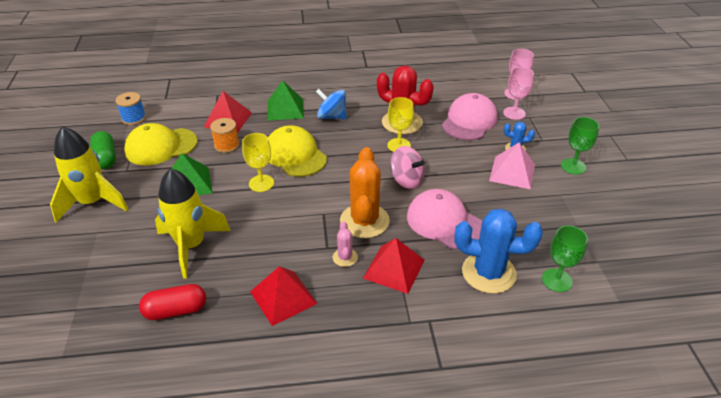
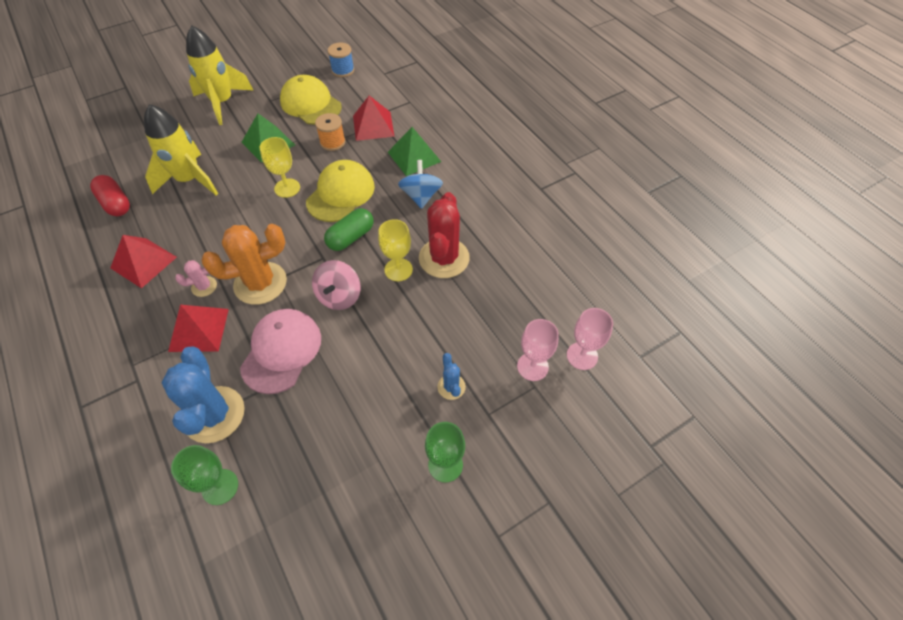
camera: 65 degrees right, 15 degrees up
green capsule [90,131,116,169] -> green capsule moved to [324,208,374,251]
pink cap [442,93,498,140] -> none
pink pyramid [489,143,535,189] -> none

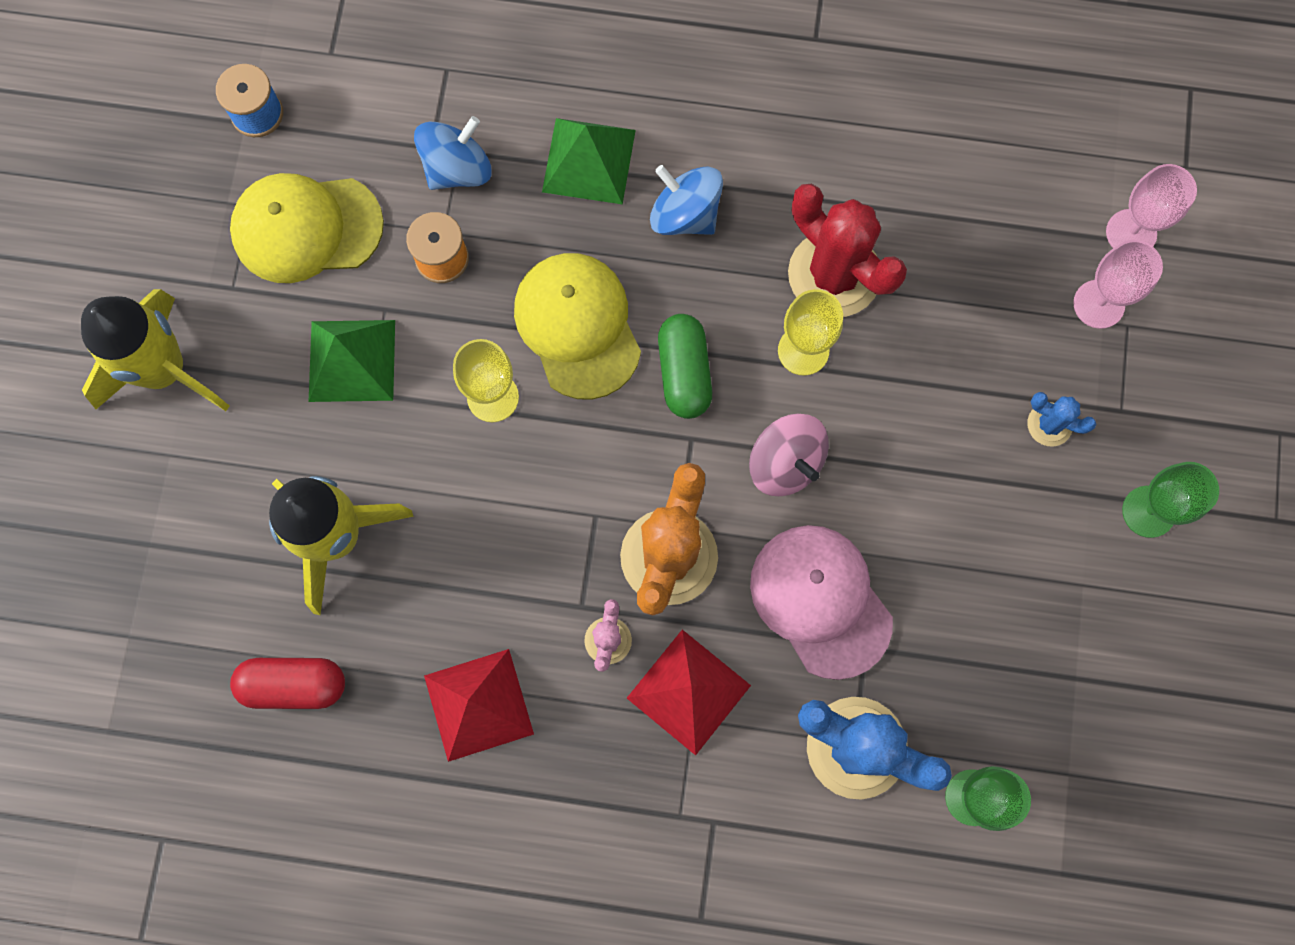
camera: 50 degrees left, 20 degrees up
red pyramid [353,96,395,141] -> blue spinning top [414,116,492,190]

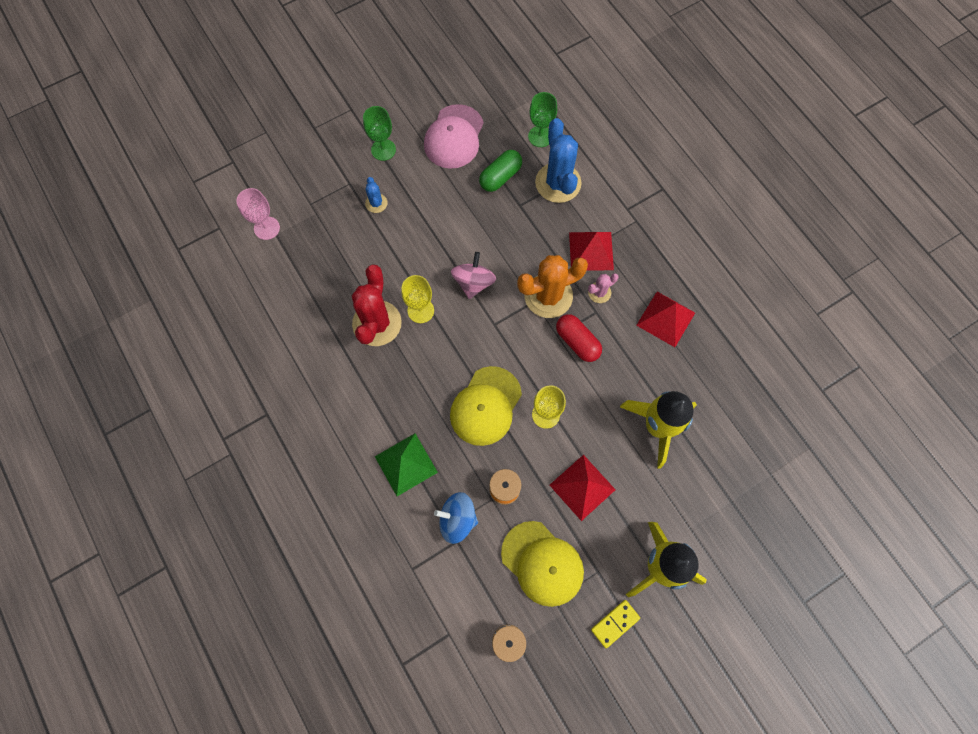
camera: 130 degrees left, 5 degrees down
red capsule [230,658,345,709] -> red capsule moved to [556,314,602,362]
green pyramid [309,320,395,402] -> red pyramid [550,455,616,521]
blue spinning top [650,165,723,235] -> none
green capsule [658,314,712,419] -> green capsule moved to [479,150,522,192]
pink cap [750,525,893,680] -> pink cap moved to [424,104,484,169]
pink goblet [1073,240,1163,329] -> none
none -> yellow domino [591,600,640,648]

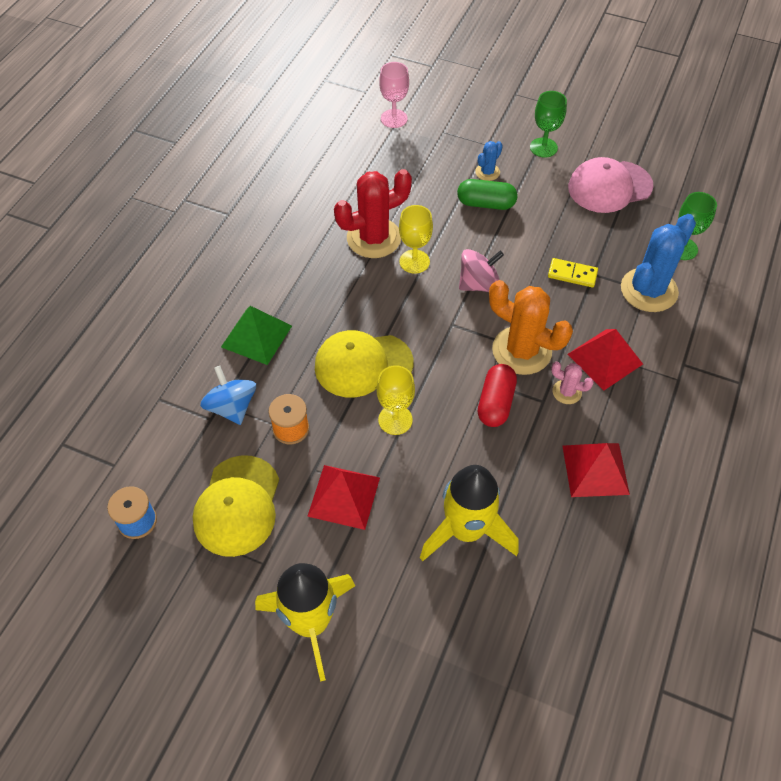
camera: 55 degrees right, 15 degrees down
green capsule [479,150,522,192] -> green capsule moved to [457,179,517,210]
yellow domino [591,600,640,648] -> yellow domino moved to [548,258,598,288]

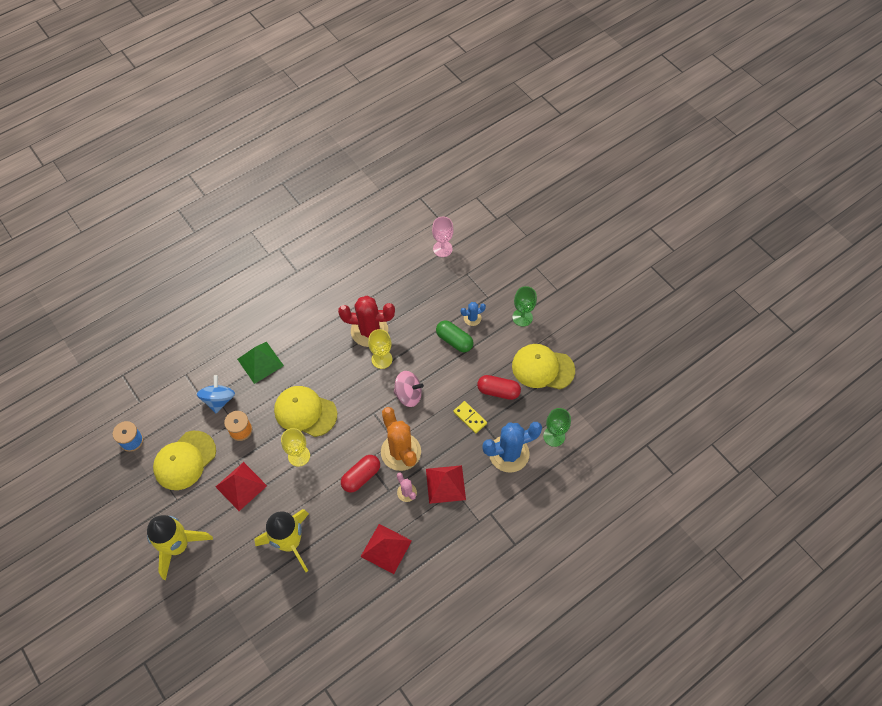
camera: 30 degrees right, 5 degrees up
pink cap [568,157,653,213] -> yellow cap [512,344,575,389]
none -> red capsule [477,375,521,400]

